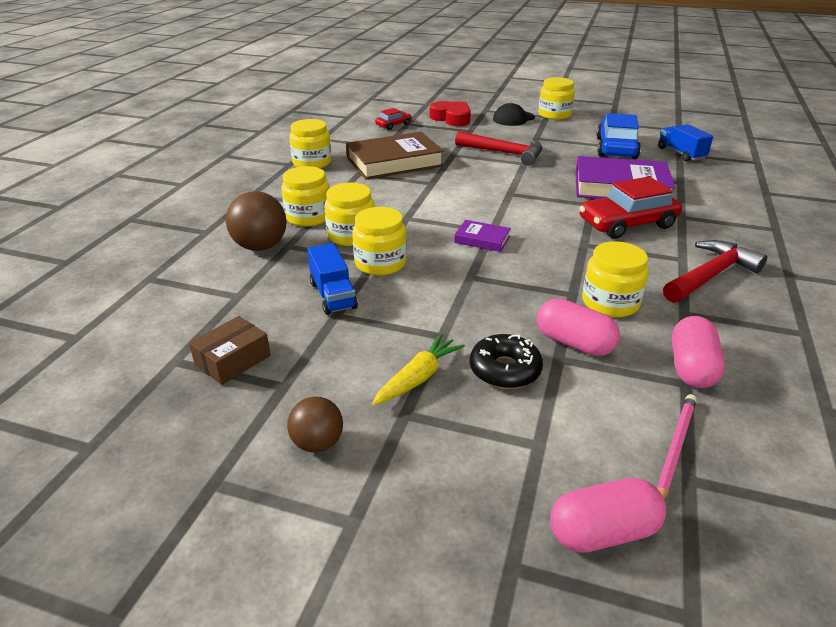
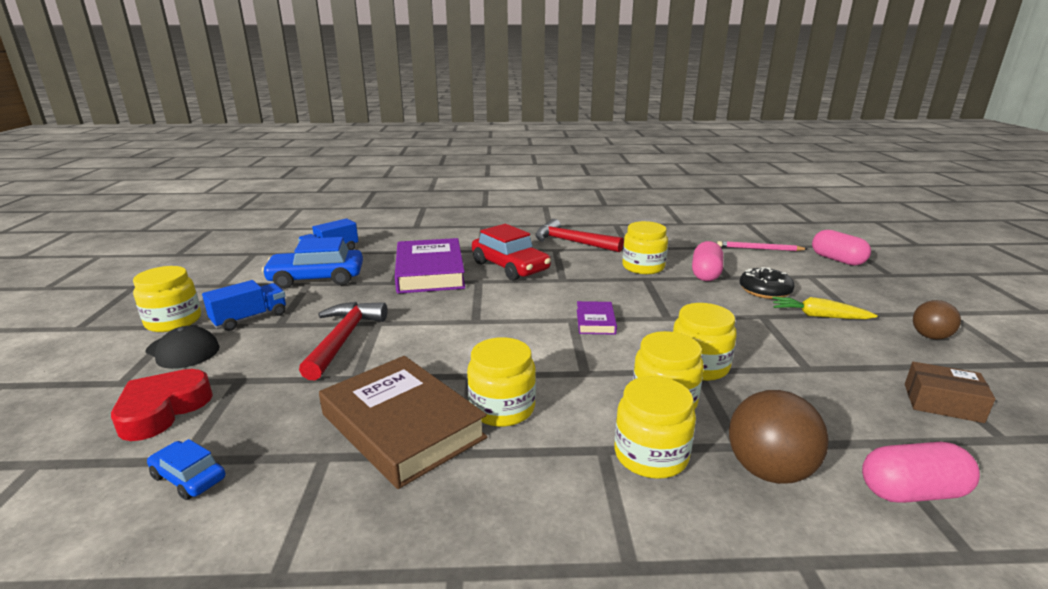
camera: 110 degrees left, 10 degrees down
yellow jar [289,119,332,168] -> yellow jar moved to [467,337,536,427]
blue truck [307,243,358,315] -> blue truck moved to [202,280,286,331]
red car [375,108,412,130] -> blue car [147,439,225,500]
pink capsule [672,316,725,388] -> pink capsule moved to [862,442,980,503]

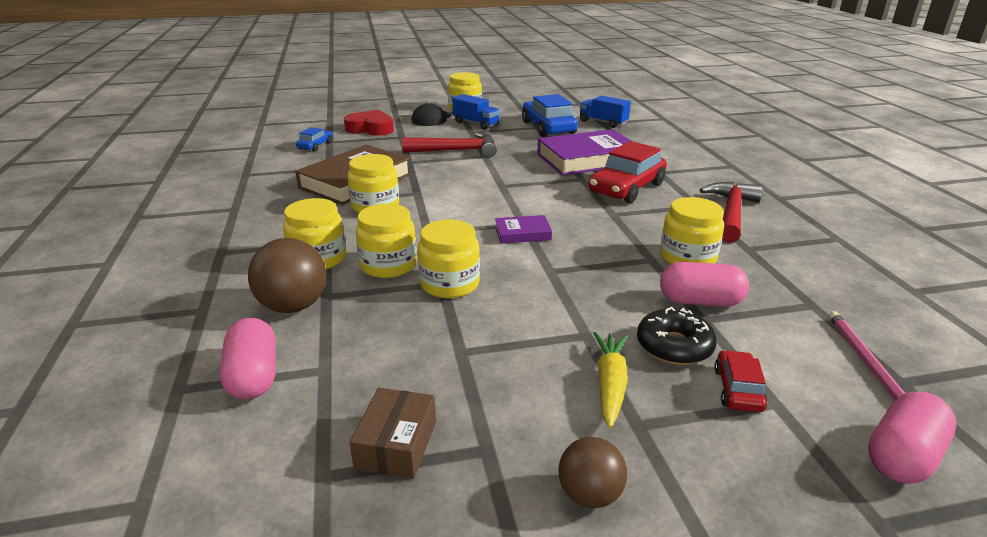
camera: 80 degrees right, 5 degrees up
none -> red car [714,350,768,412]

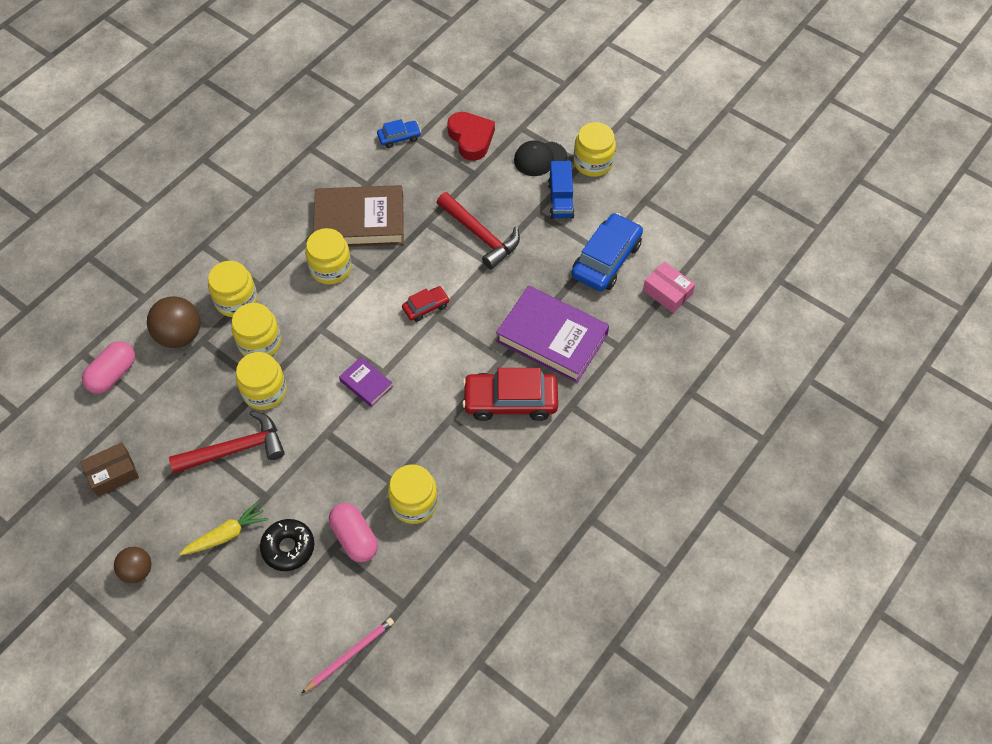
camera: 50 degrees right, 30 degrees up
blue truck [579,95,631,128] -> pink box [643,262,695,313]
red hammer [700,182,763,243] -> red hammer moved to [169,410,285,474]
red car [714,350,768,412] -> red car moved to [402,286,450,322]
pink capsule [868,392,957,484] -> none

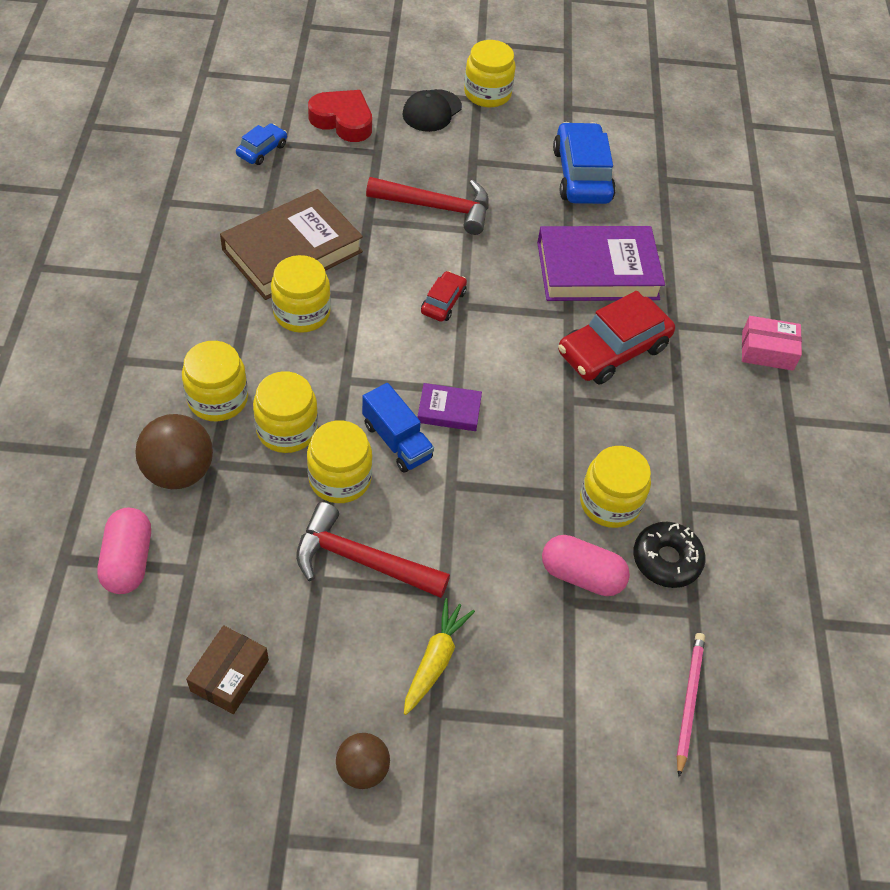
camera: 40 degrees left, 5 degrees down
red hammer [169,410,285,474] -> red hammer turned 105 degrees counterclockwise [296,502,450,598]
black donut [260,519,314,571] -> black donut moved to [633,522,705,588]
blue truck [548,161,575,219] -> blue truck moved to [362,383,434,473]
pink box [643,262,695,313] -> pink box moved to [742,316,802,371]

